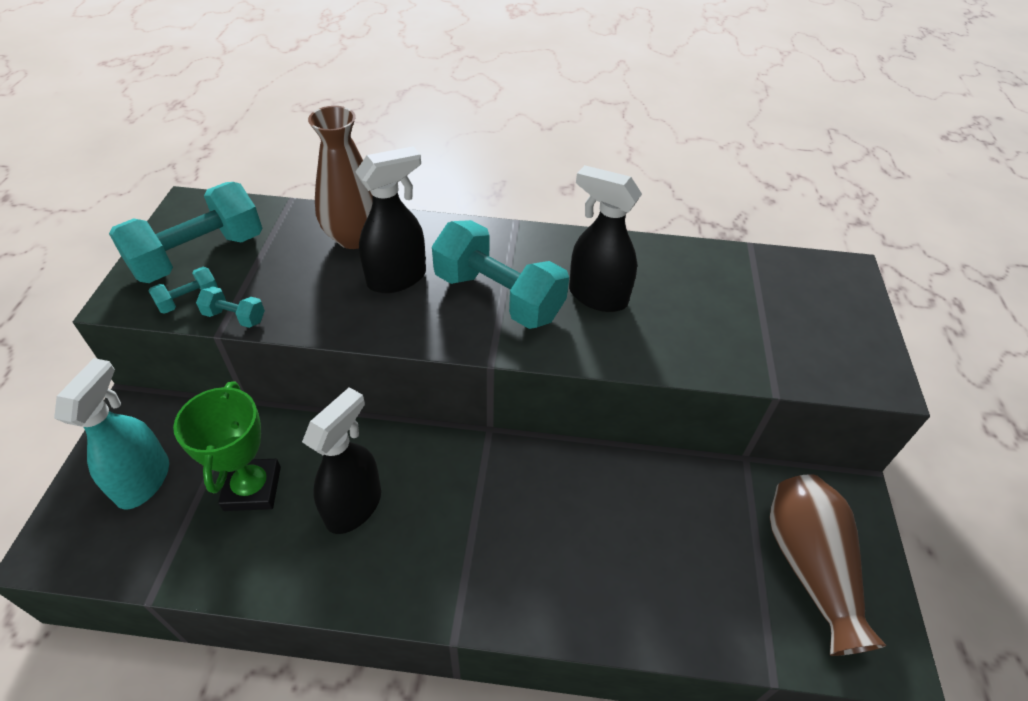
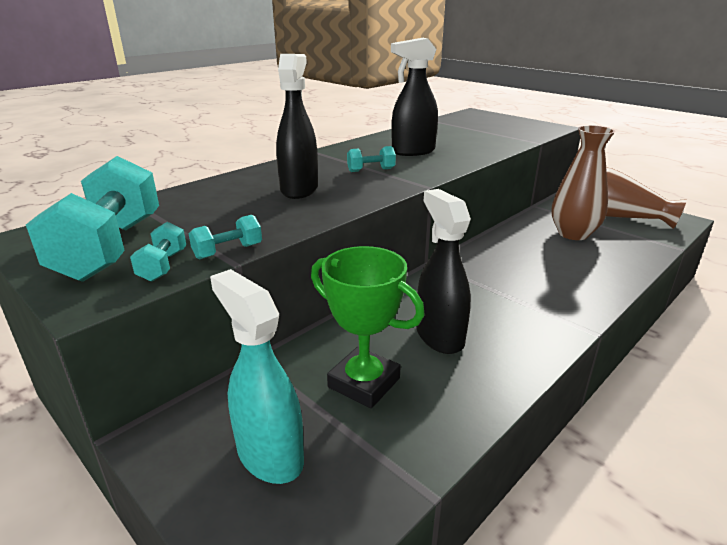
camera: 50 degrees left, 20 degrees down
brown vase [308,106,373,249] -> brown vase moved to [551,125,615,240]
turquoise dumbbell [432,220,569,329] -> turquoise dumbbell [347,146,396,172], size x0.44

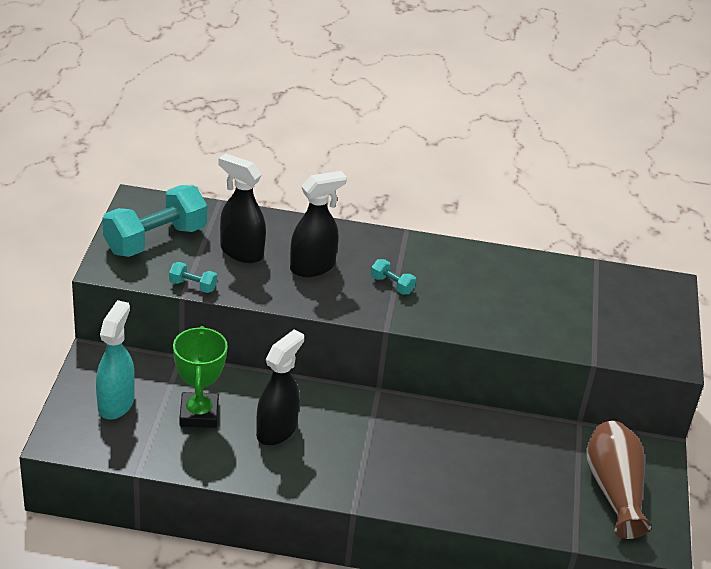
camera: 50 degrees right, 10 degrees up
turquoise dumbbell [130,222,186,282] -> none
black spray bottle [391,38,438,156] -> black spray bottle moved to [218,153,266,263]
brown vase [551,125,615,240] -> none

